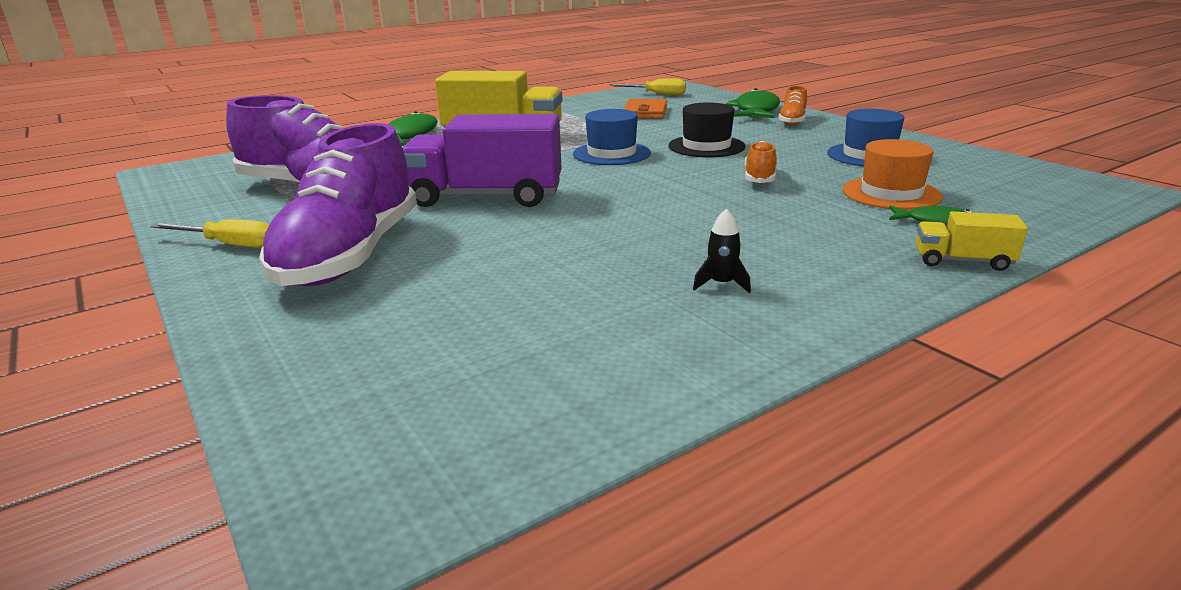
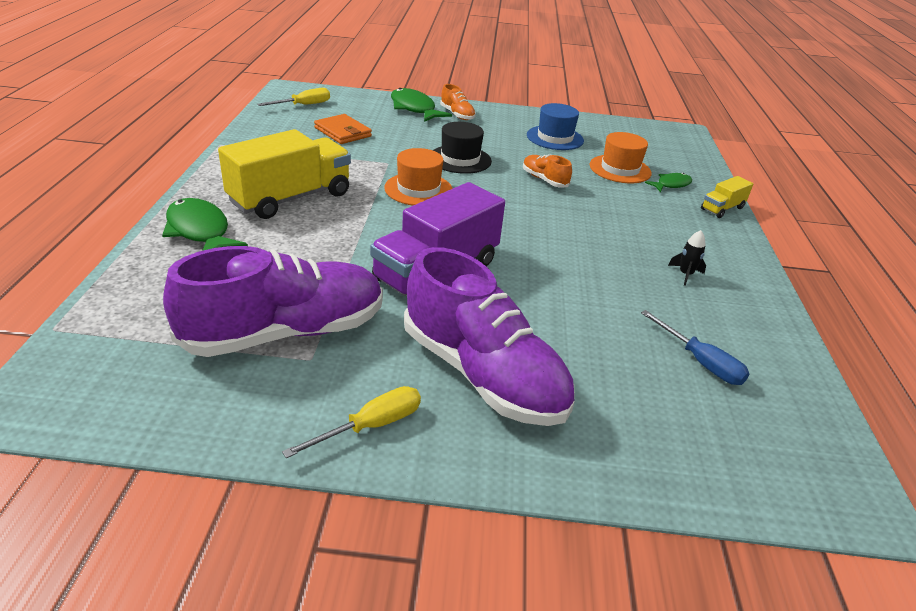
camera: 55 degrees left, 10 degrees up
blue hat [573,109,651,165] -> orange hat [384,148,453,205]
none -> blue screwdriver [641,310,749,385]

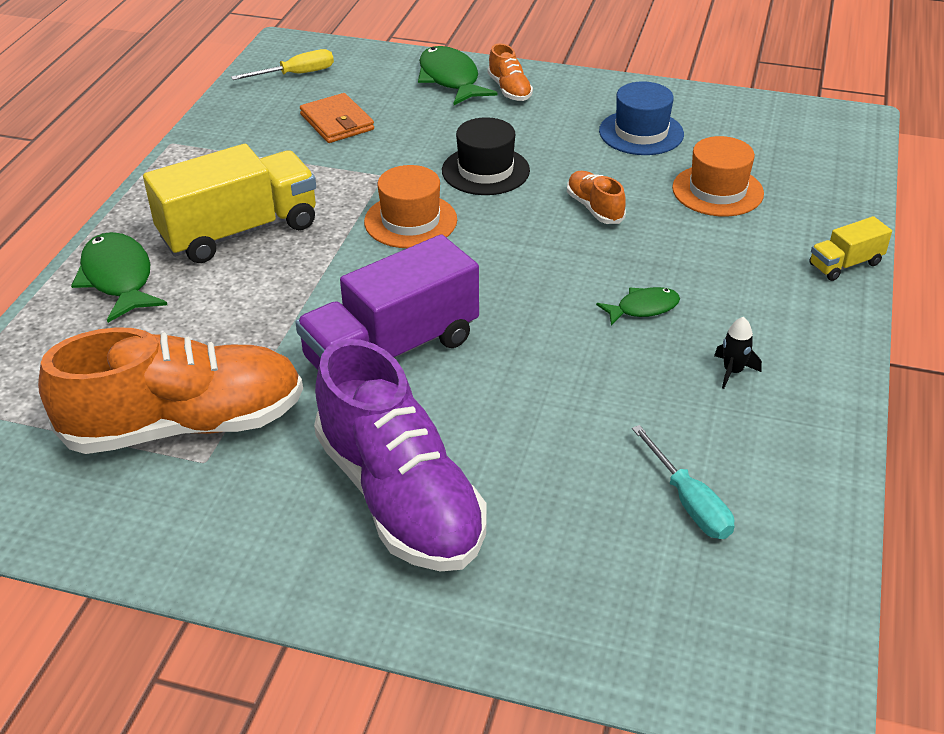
camera: 15 degrees right, 5 degrees up
purple shoe [163,246,383,357] -> orange shoe [38,327,303,454]
yellow screwdriver [282,386,421,458] -> none
blue screwdriver [641,310,749,385] -> turquoise screwdriver [632,425,734,539]
green fish [645,173,692,192] -> green fish moved to [596,287,680,326]

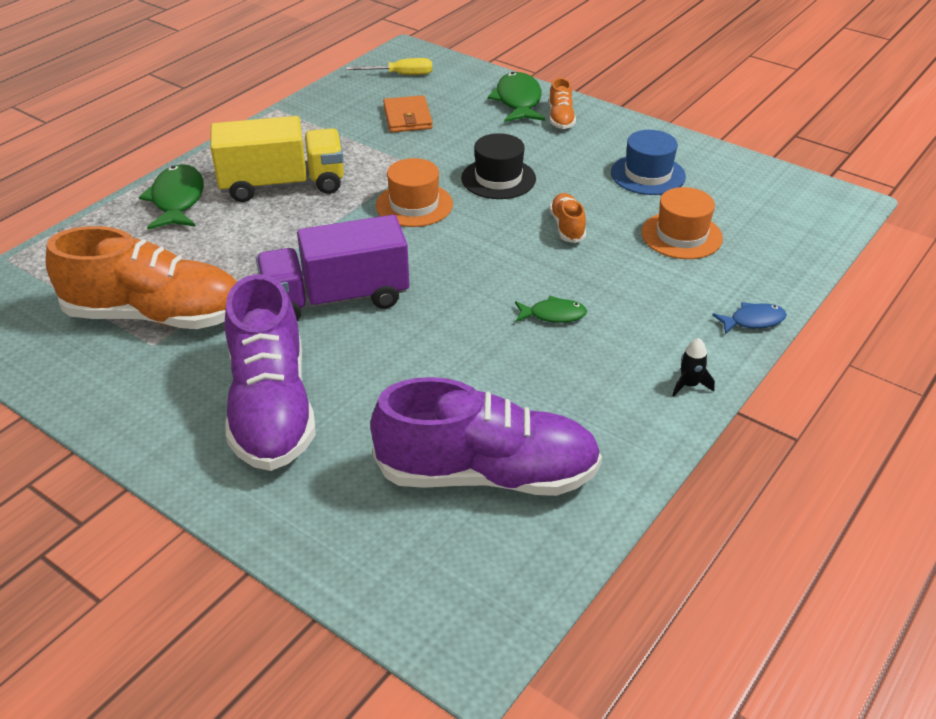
camera: 20 degrees right, 0 degrees up
turquoise screwdriver [632,425,734,539] -> purple shoe [370,377,602,496]
black rocket [714,317,762,389] -> black rocket moved to [672,338,715,397]
yellow truck [809,216,892,281] -> blue fish [712,302,787,334]

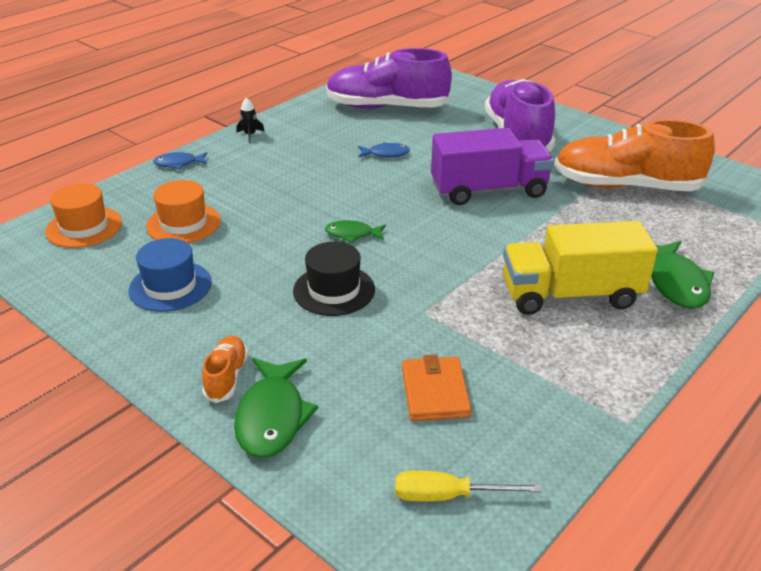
camera: 175 degrees left, 5 degrees down
orange hat [376,158,453,227] -> orange hat moved to [45,183,122,248]
green fish [515,296,587,323] -> green fish moved to [325,220,386,243]
orange shoe [549,193,586,243] -> none
none -> blue fish [358,142,410,157]

